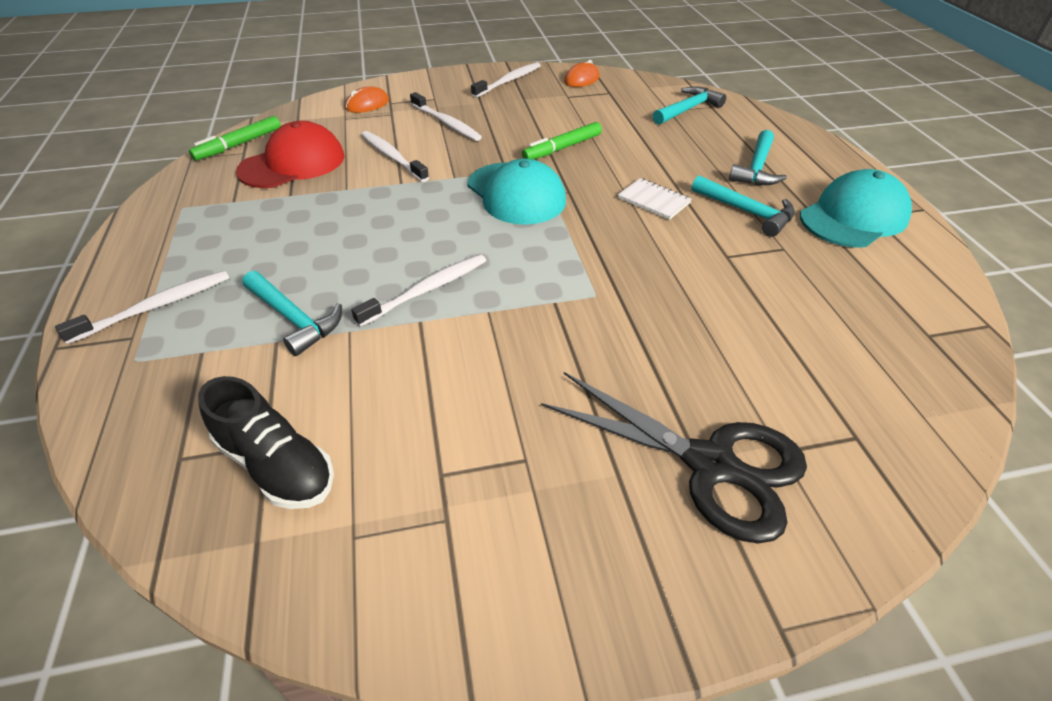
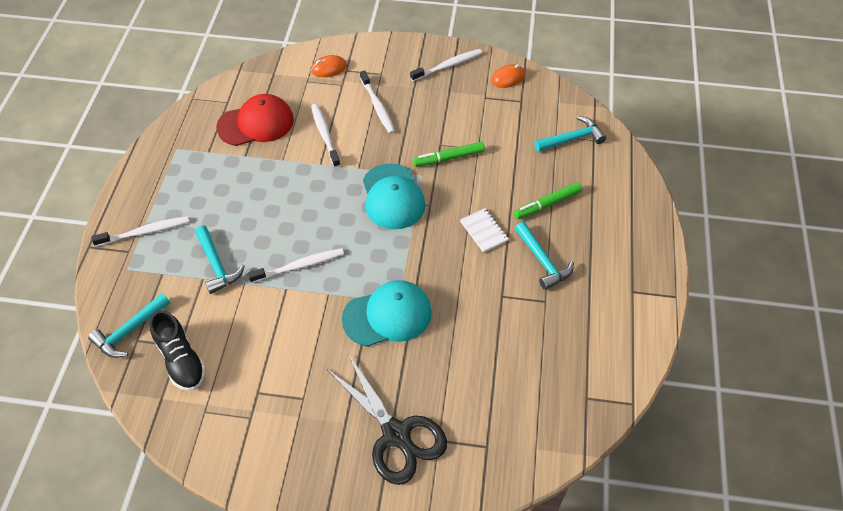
camera: 20 degrees right, 10 degrees up
green marker [189,116,281,161] -> green marker moved to [514,182,582,219]
turquoise hammer [729,130,787,185] -> turquoise hammer moved to [88,293,170,358]
turquoise cap [800,169,912,248] -> turquoise cap moved to [342,280,432,347]

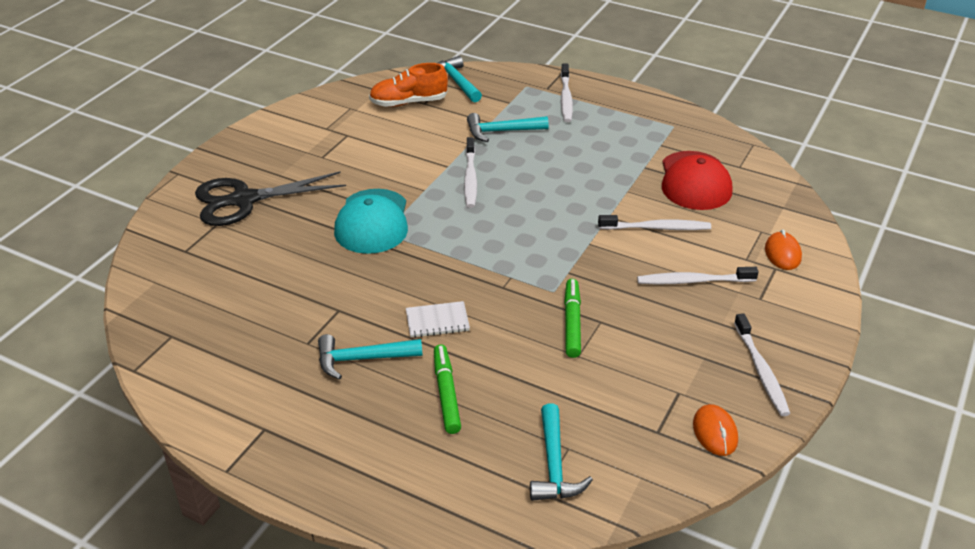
camera: 110 degrees right, 15 degrees down
black shoe [150,310,206,391] -> orange shoe [369,63,448,107]
turquoise cap [363,163,426,230] -> none

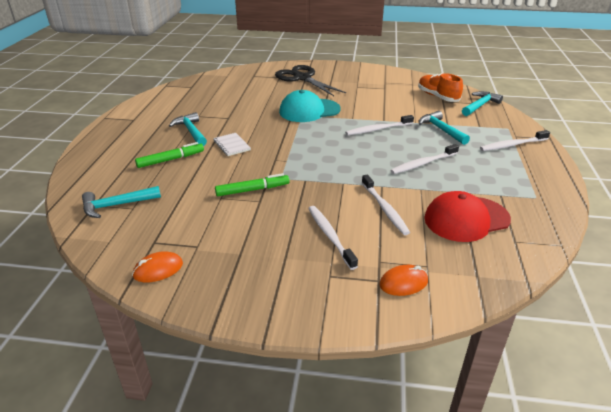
camera: 70 degrees right, 5 degrees down
white toothbrush [734,313,790,416] -> white toothbrush moved to [390,144,459,174]

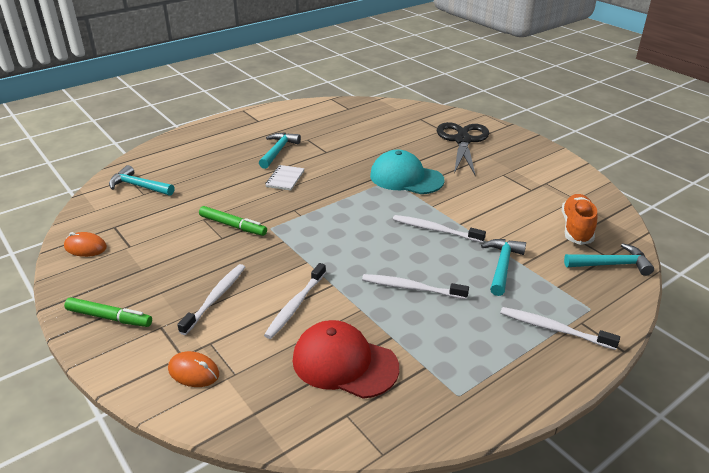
camera: 45 degrees right, 0 degrees up
green marker [135,142,204,168] -> green marker moved to [64,297,152,327]

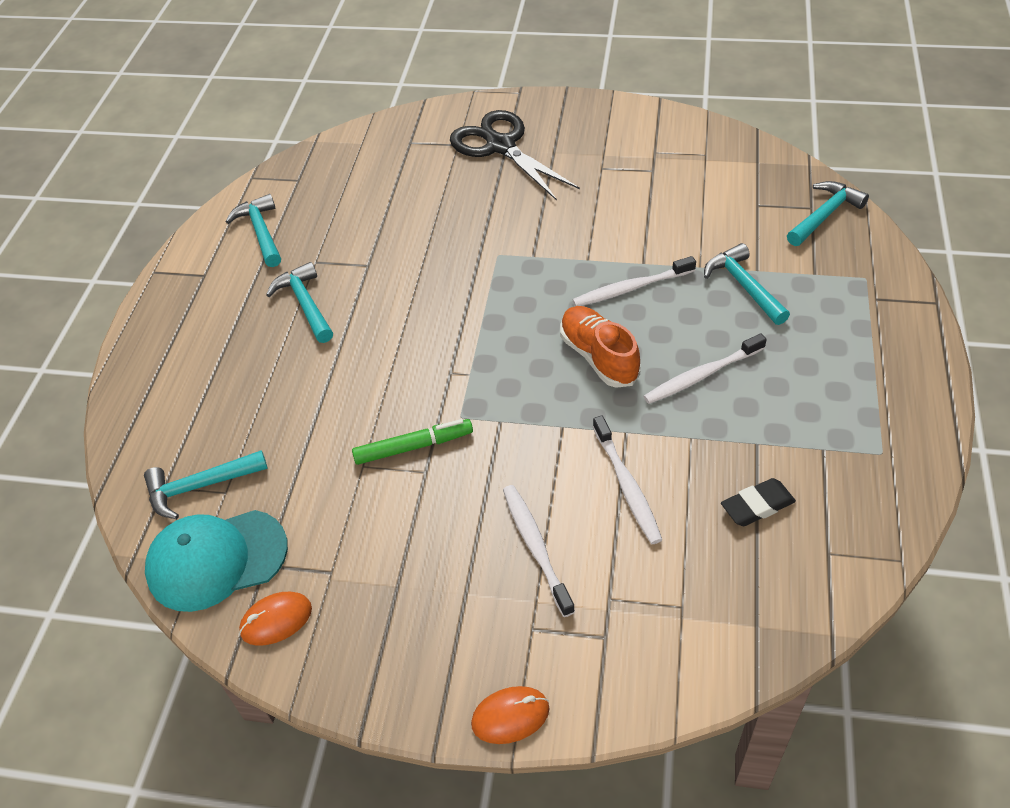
camera: 40 degrees left, 15 degrees up
green marker [64,297,152,327] -> none
orange mouse [168,351,219,387] -> orange mouse moved to [471,686,549,744]
white notebook [265,165,304,191] -> none
red cap [293,320,399,399] -> black eraser [721,478,796,526]
turquoise cap [370,150,445,194] -> turquoise cap moved to [145,510,288,612]
white toothbrush [500,307,620,350] -> none
orange shoe [562,194,597,245] -> orange shoe moved to [560,306,640,388]
none -> turquoise hammer [226,194,281,267]

